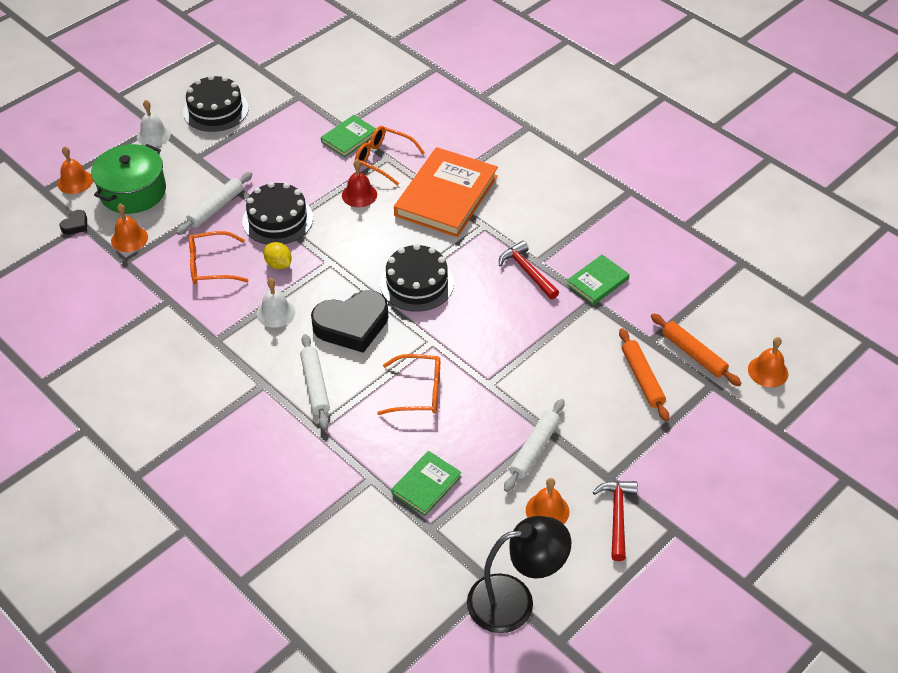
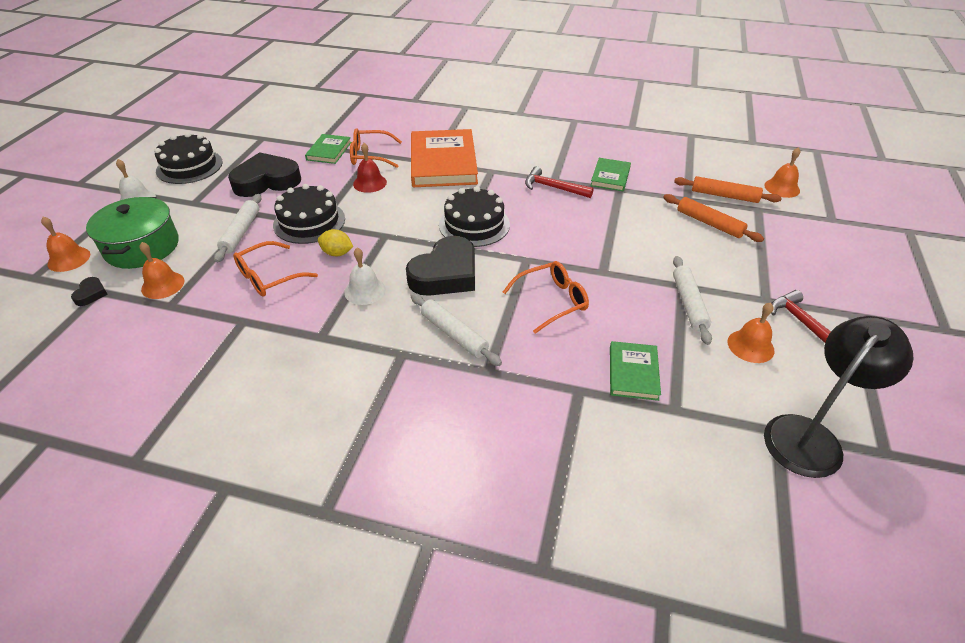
camera: 30 degrees left, 5 degrees down
none -> black heart [228,152,301,197]

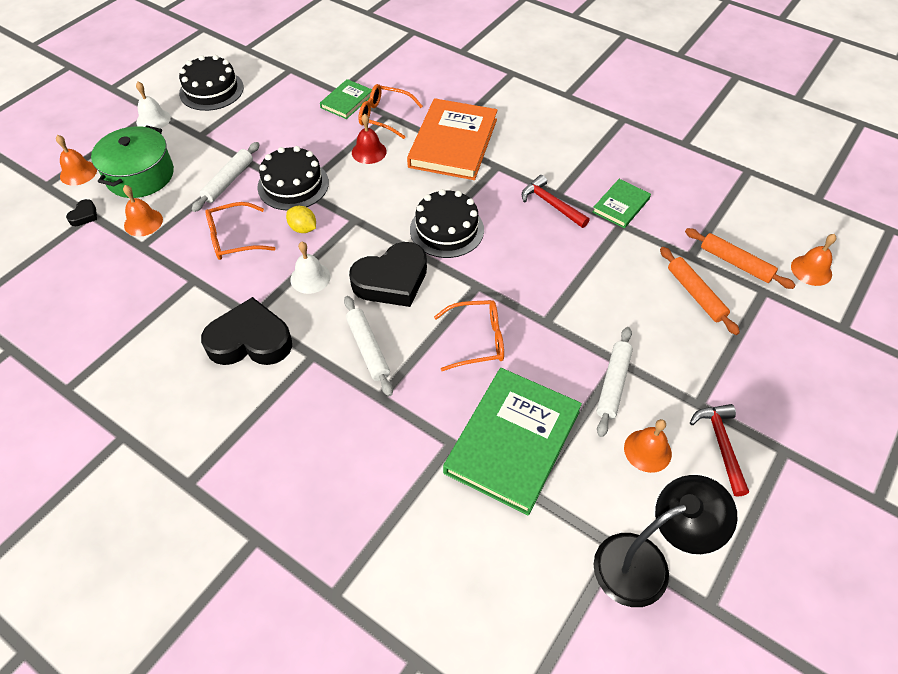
camera: 20 degrees right, 10 degrees up
black heart [228,152,301,197] -> black heart moved to [201,297,292,365]
green book [610,341,661,401] -> green book [443,368,582,516], size x1.97

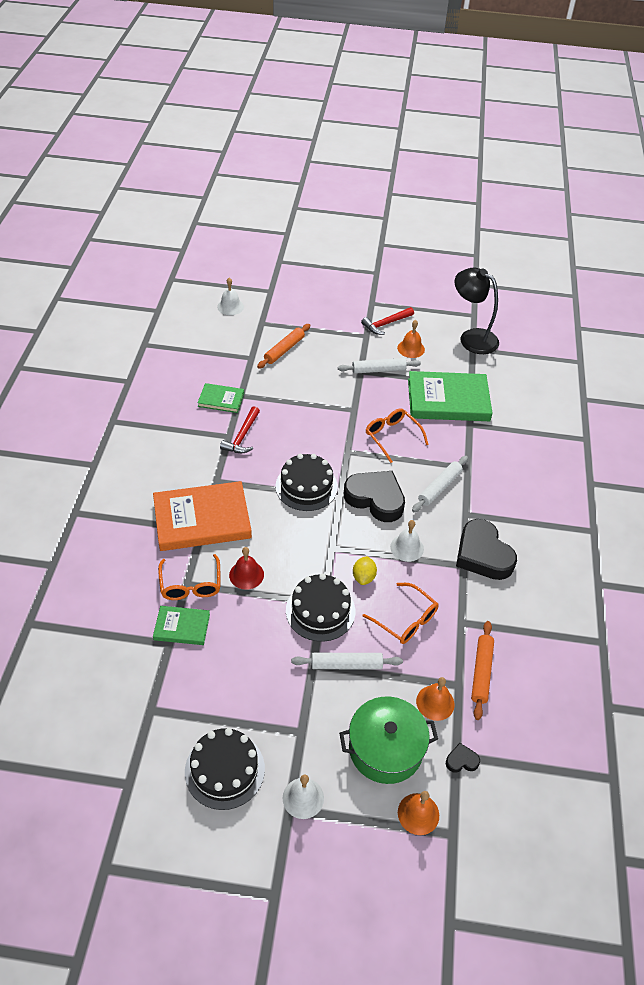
camera: 120 degrees left, 5 degrees down
orange rolling pin [685,228,796,289] -> orange rolling pin moved to [471,621,494,720]
orange bell [791,234,836,286] -> white bell [217,278,244,315]

